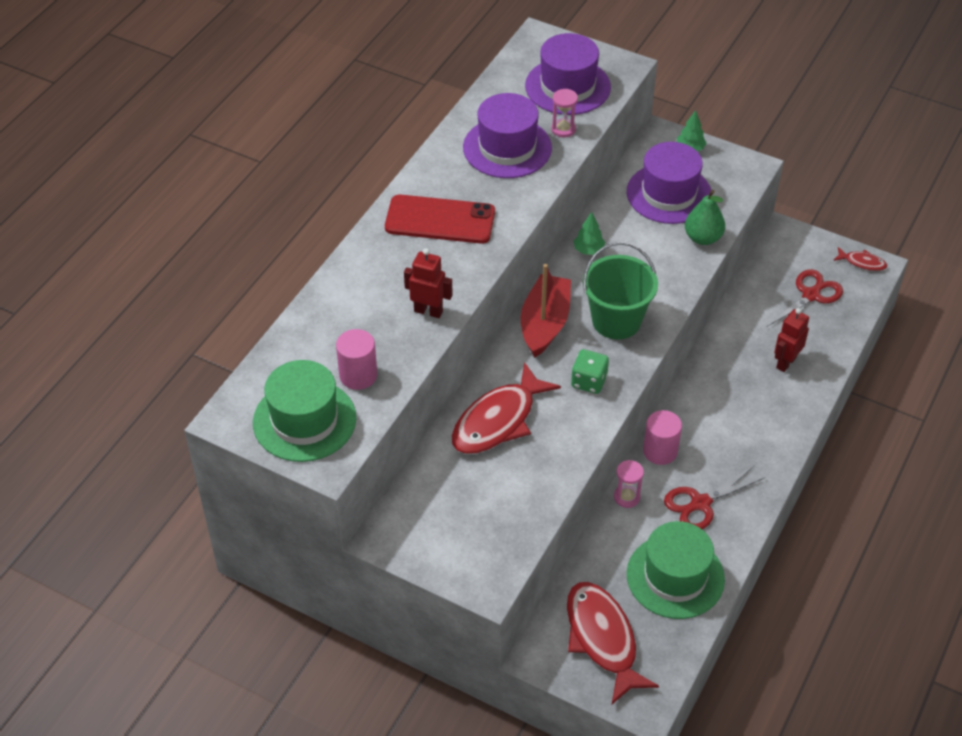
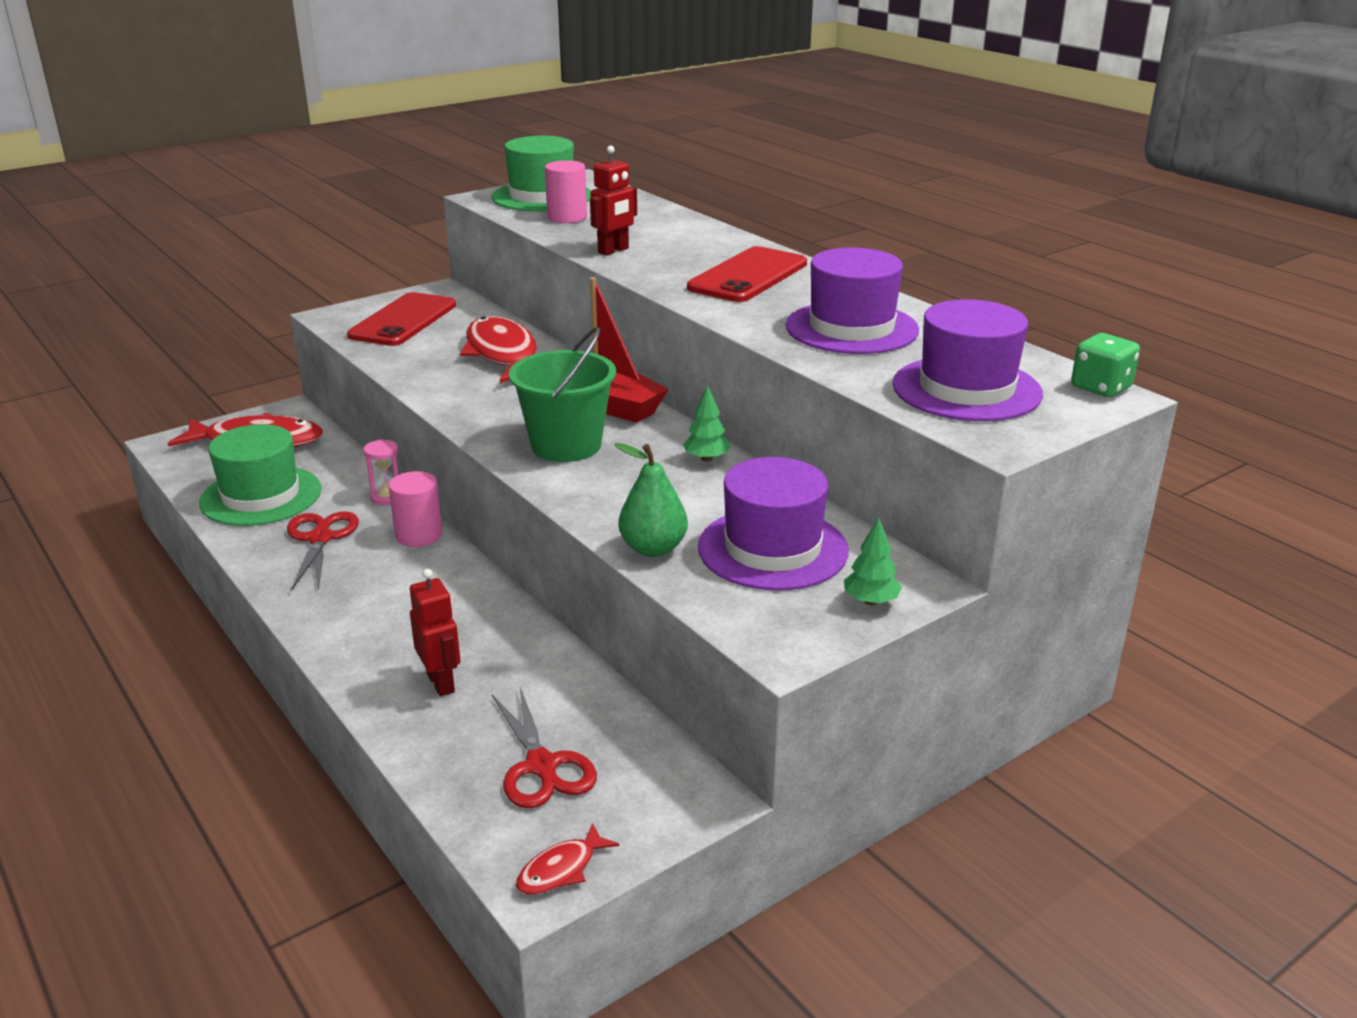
camera: 115 degrees right, 20 degrees down
pink hourglass [551,89,578,137] -> none
green dice [571,349,609,394] -> green dice moved to [1071,333,1140,397]
none -> red phone [347,292,456,346]

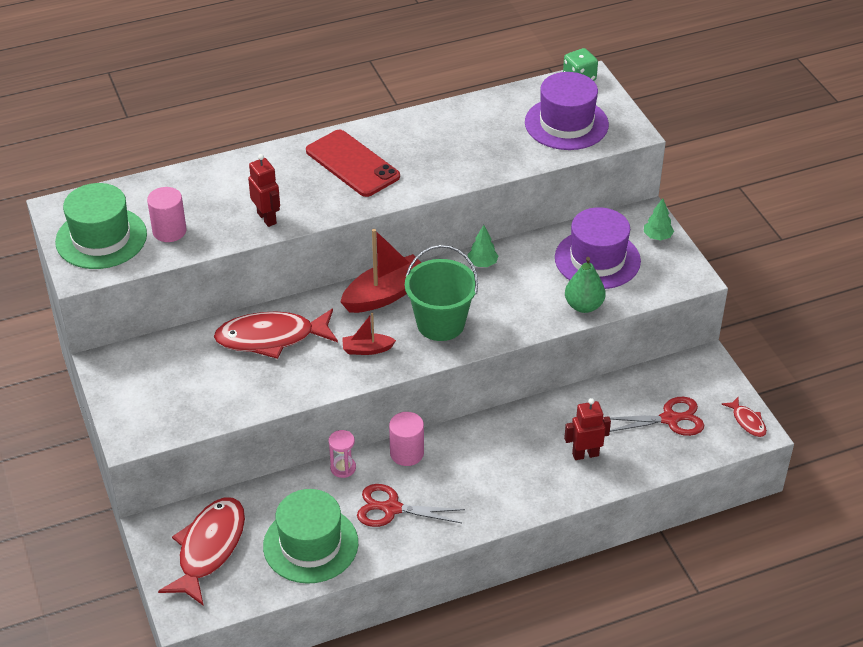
camera: 75 degrees left, 15 degrees up
red phone [347,292,456,346] -> none
purple hat [786,247,919,354] -> none
none -> red boat [342,313,396,355]

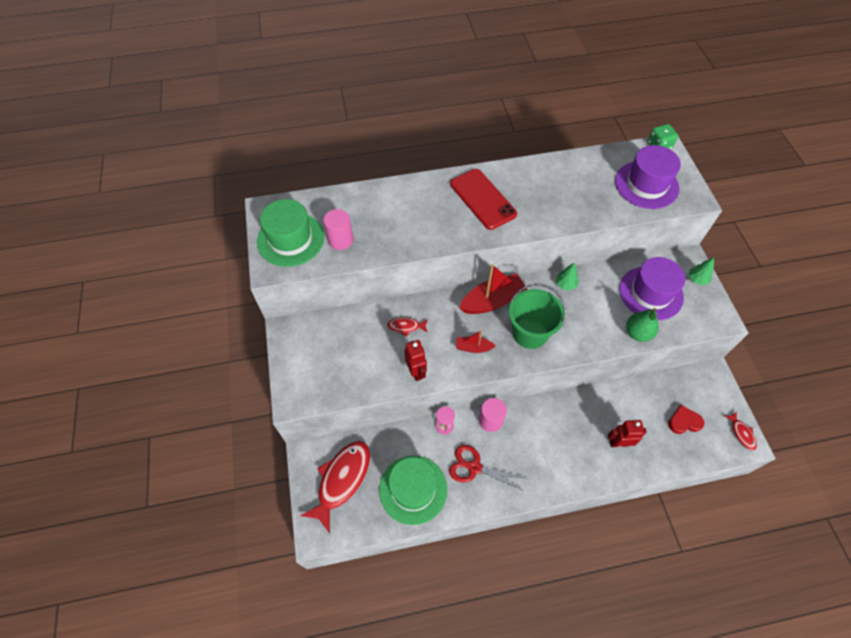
camera: 10 degrees right, 15 degrees up
red fish [214,309,338,359] -> red fish [387,317,428,336], size x0.46
red robot [248,154,280,227] -> red robot moved to [404,340,427,381]
red scissors [610,397,704,436] -> red heart [668,405,705,434]

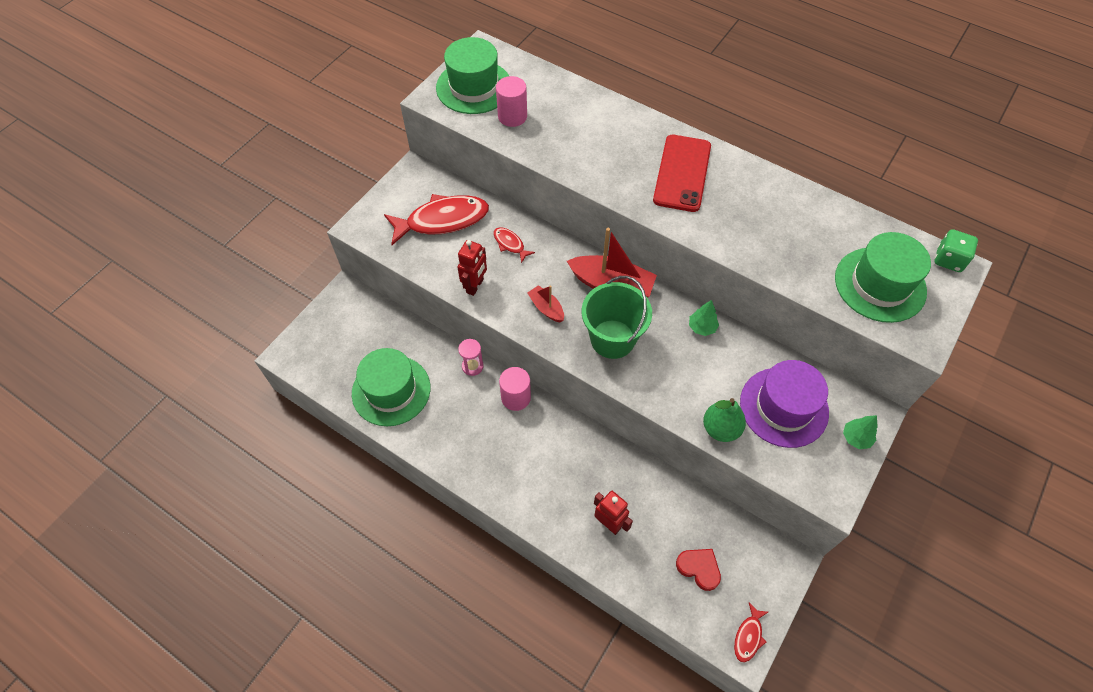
camera: 45 degrees right, 0 degrees up
red fish [300,441,370,533] -> red fish moved to [384,194,489,245]
red scissors [449,445,525,491] -> none
purple hat [615,145,681,209] -> green hat [835,232,931,323]

